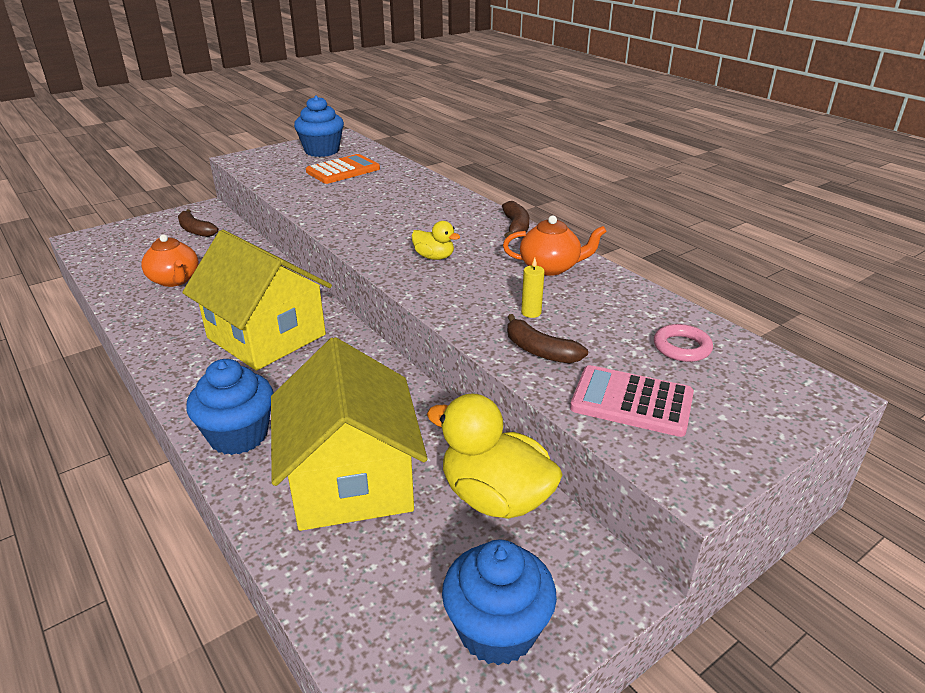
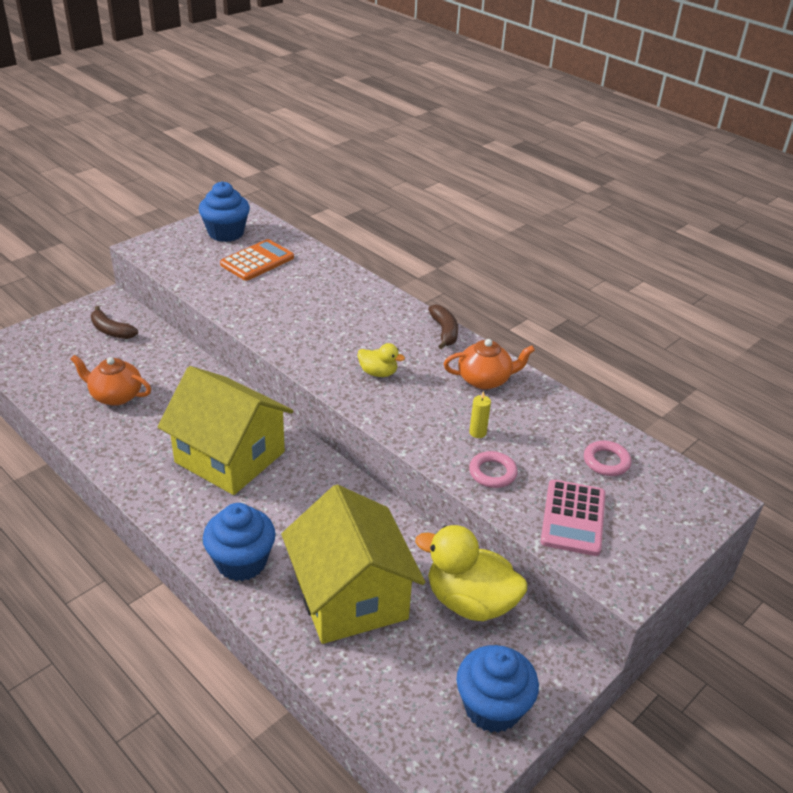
camera: 10 degrees left, 5 degrees up
orange teapot [141,234,199,287] -> orange teapot turned 150 degrees clockwise [70,355,151,406]
brown banana [507,314,588,363] -> pink ring [469,451,518,488]
pink calculator [570,365,694,437] -> pink calculator turned 90 degrees counterclockwise [541,479,605,556]

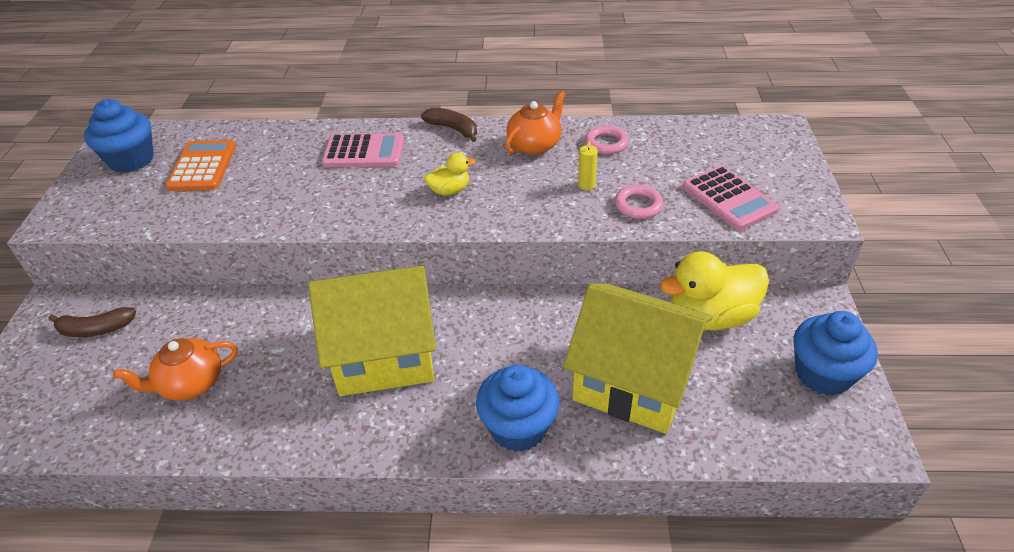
camera: 40 degrees left, 5 degrees up
pink ring [584,441,631,476] -> pink ring moved to [585,125,629,155]
none -> pink calculator [322,133,404,167]

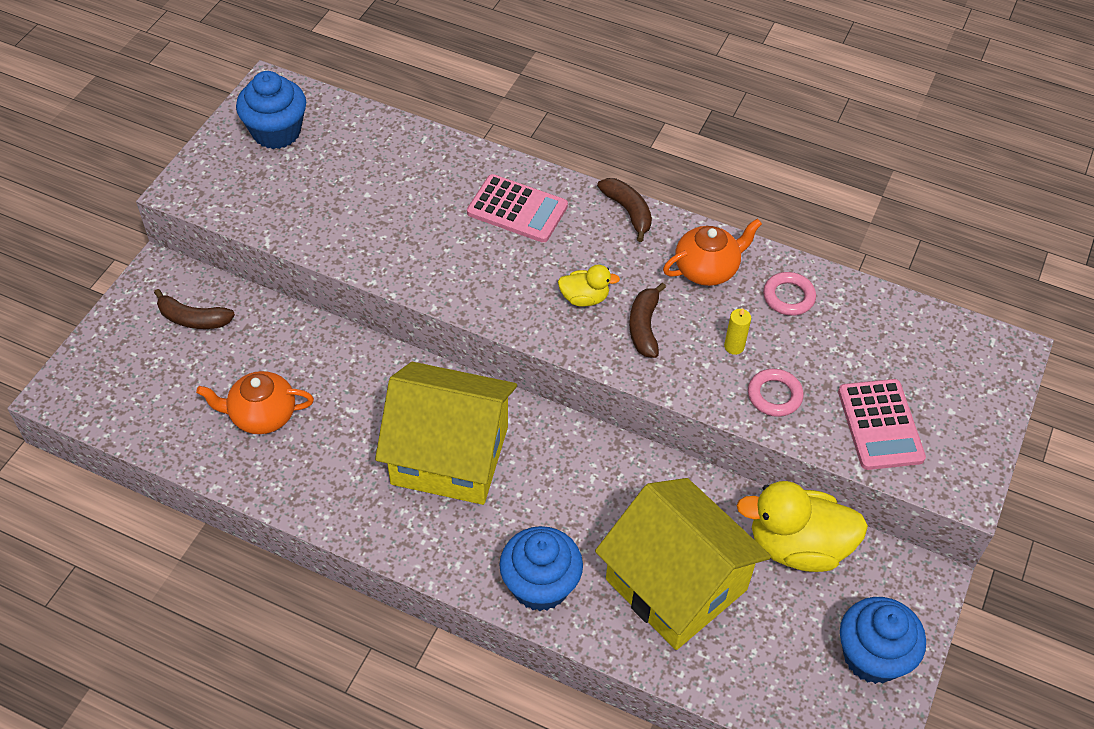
camera: 20 degrees right, 10 degrees up
orange calculator [165,140,236,191] -> none
none -> brown banana [629,283,666,358]

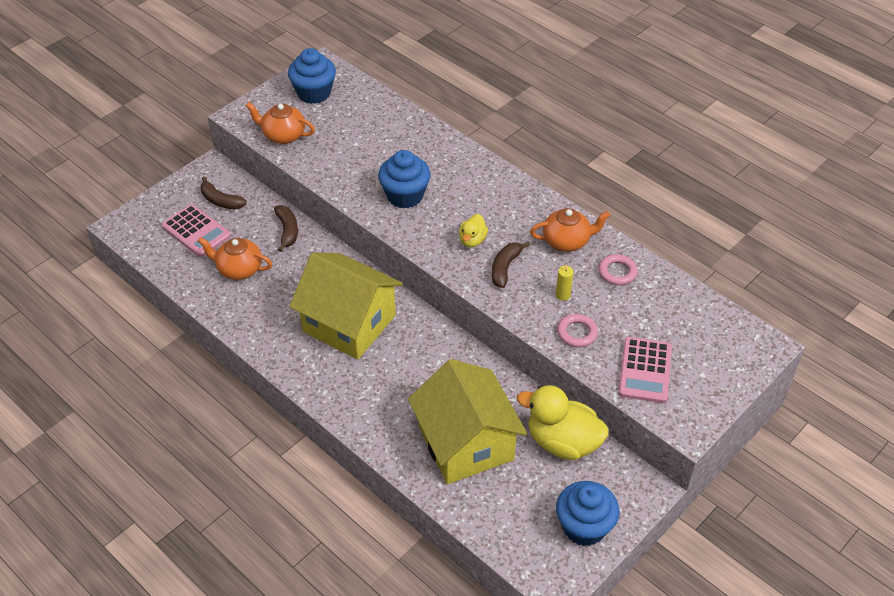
camera: 20 degrees right, 5 degrees down
pink calculator [467,174,568,243] -> pink calculator moved to [162,204,231,257]
blue cupcake [499,526,583,611] -> blue cupcake moved to [378,150,431,209]
yellow duck [558,265,620,307] -> yellow duck turned 90 degrees clockwise [459,214,488,247]
brown banana [597,178,652,242] -> brown banana moved to [274,205,298,252]
none -> orange teapot [246,102,315,144]

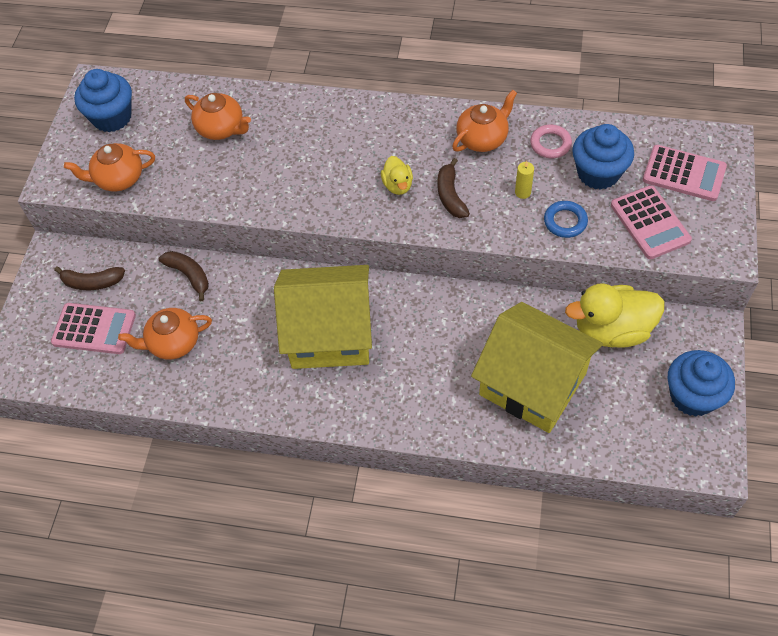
camera: 30 degrees left, 10 degrees up
blue cupcake [378,150,431,209] -> blue cupcake moved to [572,124,634,190]
pink ring [557,314,598,347] -> blue ring [544,201,588,238]
none -> orange teapot [185,93,251,140]
none -> pink calculator [643,145,727,201]

